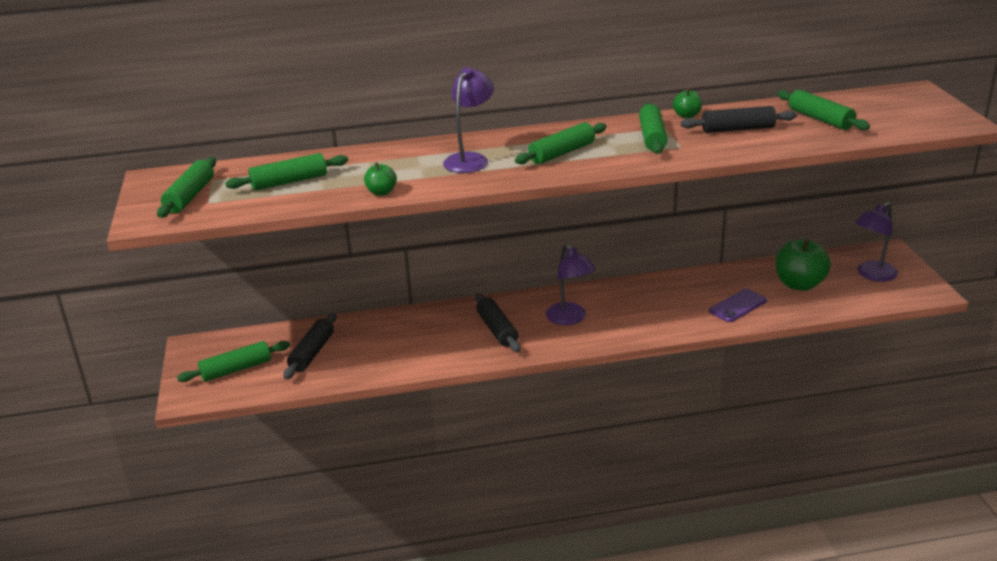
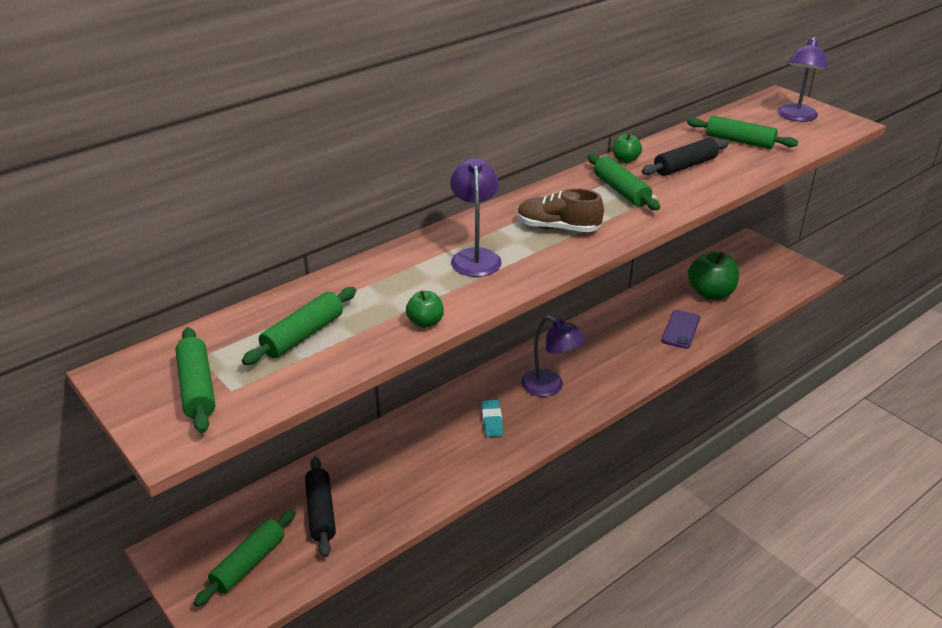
camera: 30 degrees left, 5 degrees up
black rolling pin [475,293,520,352] -> turquoise eraser [481,400,503,437]
green rolling pin [515,122,607,164] -> brown shoe [517,188,604,232]
purple lamp [855,202,898,282] -> purple lamp moved to [778,37,828,122]

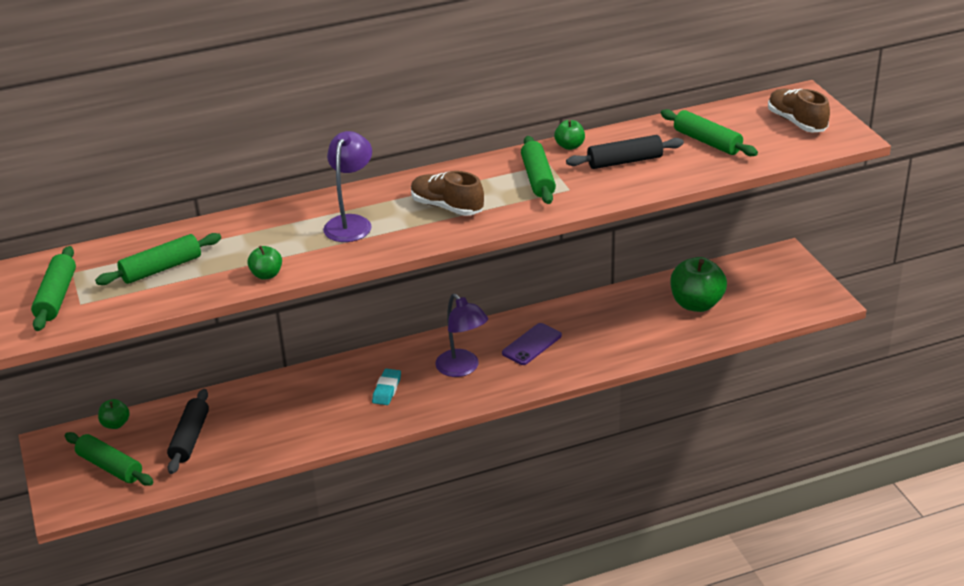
camera: 20 degrees right, 0 degrees up
green rolling pin [194,509,296,607] -> green rolling pin turned 75 degrees clockwise [65,432,153,486]
purple phone [661,310,700,349] -> purple phone moved to [502,323,562,365]
purple lamp [778,37,828,122] -> brown shoe [768,89,830,132]
none -> green apple [98,399,130,429]

